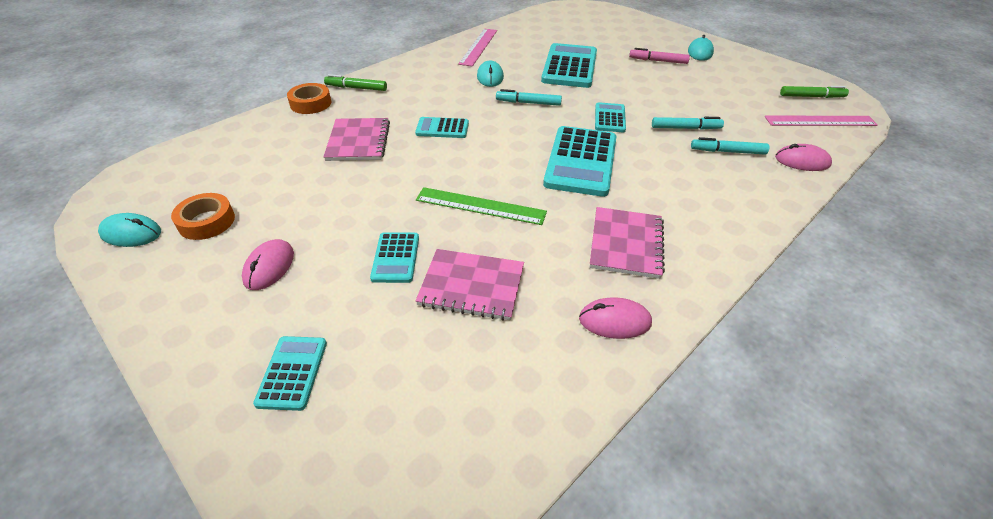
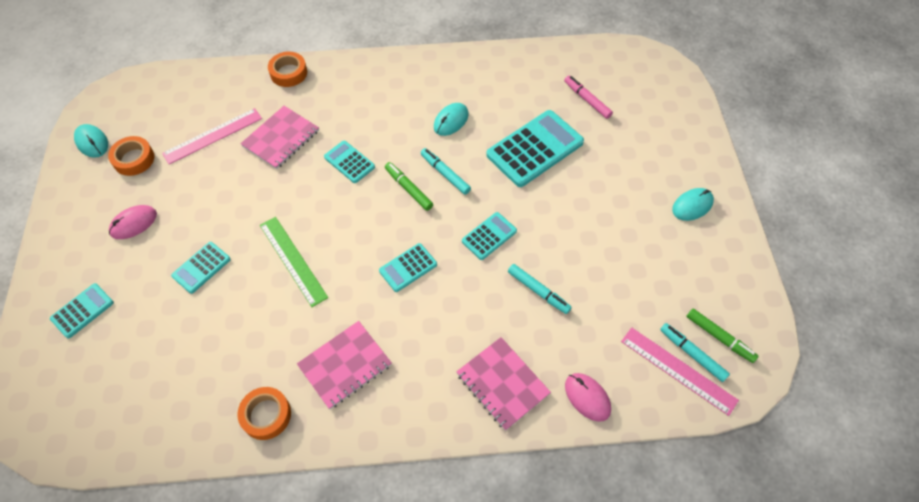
camera: 40 degrees right, 15 degrees up
green marker [324,74,387,91] -> green marker moved to [385,162,433,211]
pink notebook [416,249,524,321] -> pink notebook moved to [456,337,551,431]
pink ruler [458,29,497,66] -> pink ruler moved to [162,108,262,164]
turquoise calculator [543,126,617,197] -> turquoise calculator [379,243,437,292], size x0.53
pink mouse [579,297,652,339] -> orange tape [237,387,291,440]
pink marker [629,48,690,64] -> pink marker moved to [564,76,613,119]
turquoise marker [691,137,769,155] -> turquoise marker moved to [660,323,730,382]

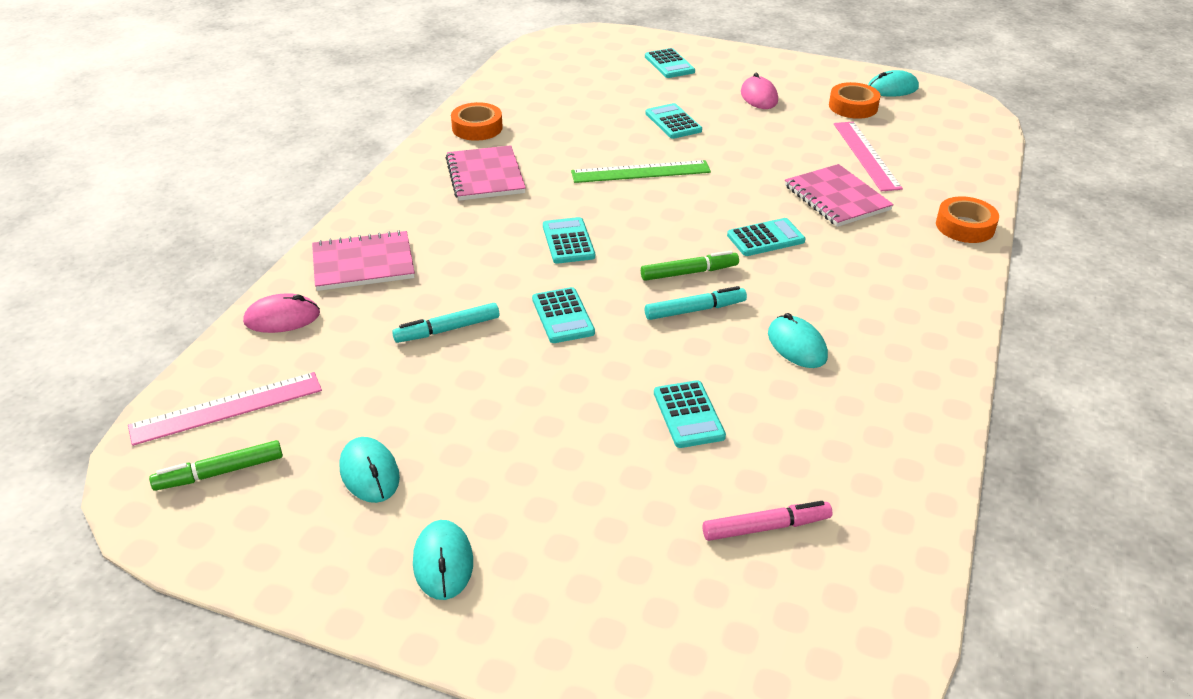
camera: 115 degrees right, 20 degrees down
turquoise calculator [486,110,584,187] -> turquoise calculator [654,380,726,448], size x0.53
turquoise marker [660,323,730,382] -> none
none -> turquoise mouse [340,437,400,503]

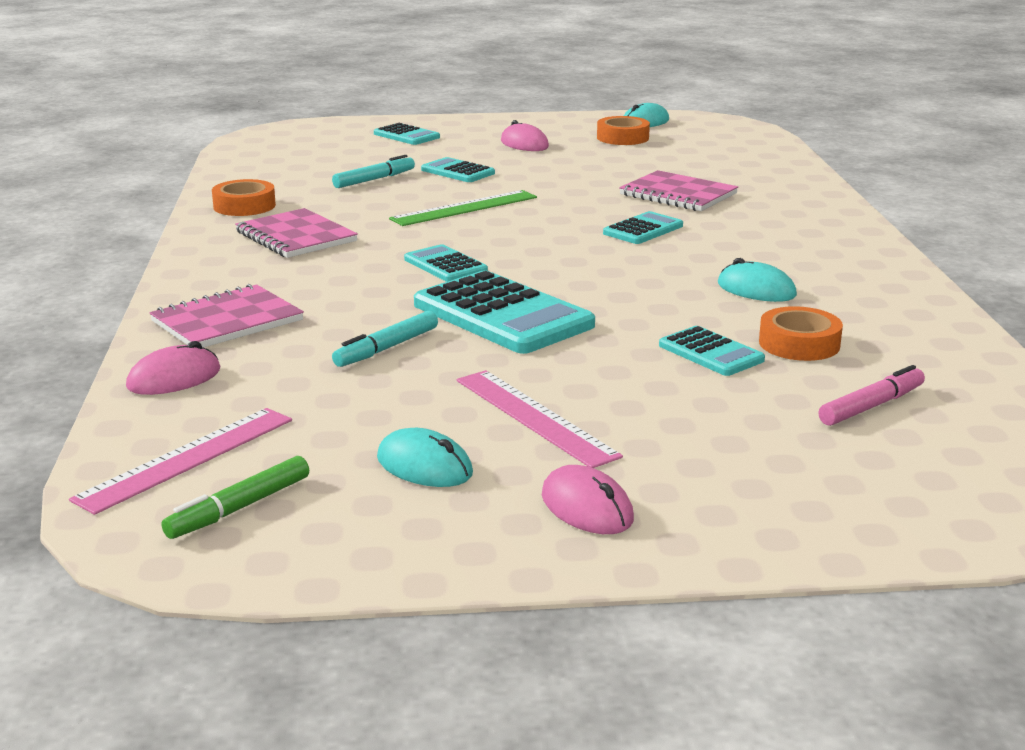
camera: 25 degrees left, 15 degrees down
turquoise mouse [413,520,473,600] -> pink mouse [542,465,634,534]
turquoise calculator [532,287,595,343] -> turquoise calculator [414,271,595,354], size x1.88
green marker [641,251,739,281] -> none
turquoise marker [645,286,747,320] -> turquoise marker moved to [332,155,415,188]
pink ruler [834,121,903,191] -> pink ruler moved to [457,370,623,468]
orange tape [936,197,999,243] -> orange tape moved to [759,306,843,361]

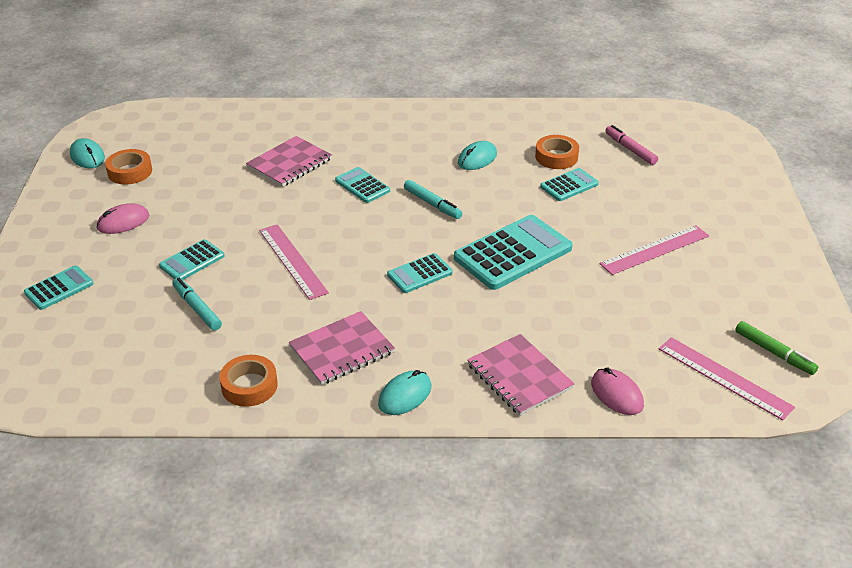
camera: 85 degrees left, 15 degrees up
turquoise marker [332,311,438,367] -> turquoise marker moved to [404,180,462,219]
turquoise mouse [377,428,473,487] -> turquoise mouse moved to [378,370,432,415]
green ruler [389,190,537,226] -> pink ruler [259,224,329,300]
pink mouse [542,465,634,534] -> none

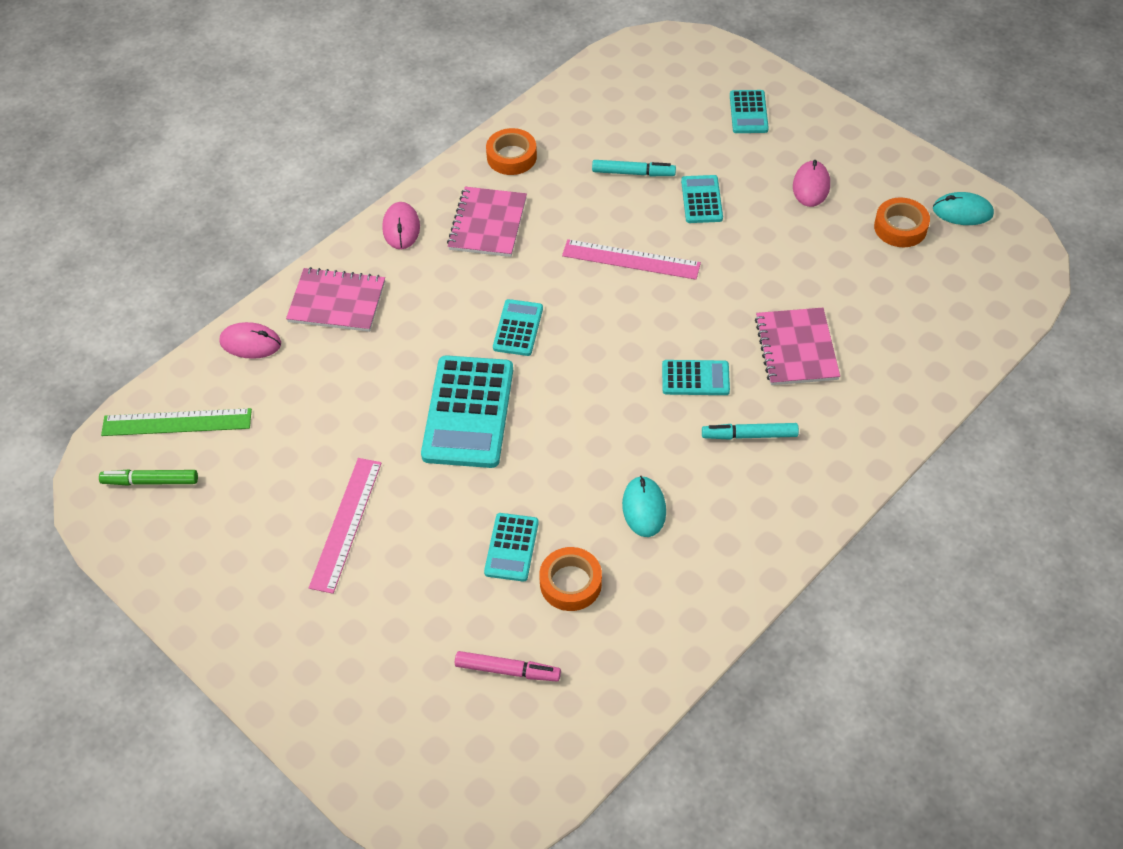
camera: 135 degrees right, 15 degrees up
turquoise mouse [378,370,432,415] -> pink mouse [382,202,420,249]
turquoise marker [404,180,462,219] -> turquoise marker moved to [702,423,799,440]
pink ruler [659,337,795,420] -> green ruler [101,408,252,436]

